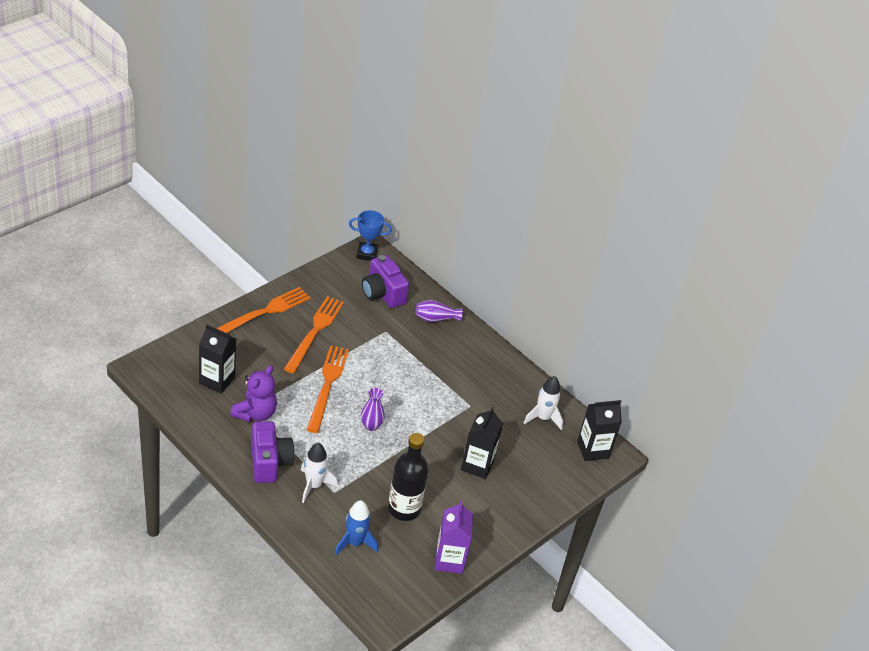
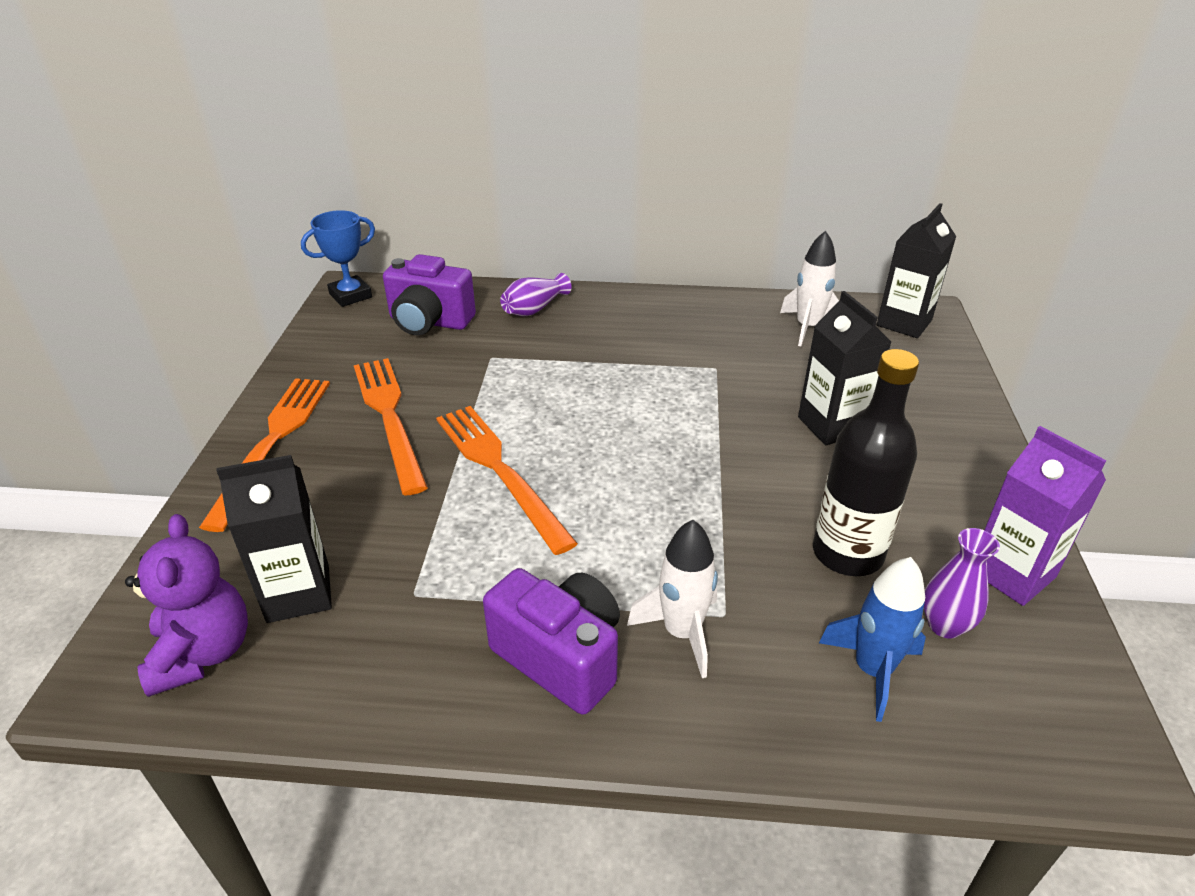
camera: 35 degrees left, 5 degrees down
purple teddy bear [230,365,277,422] -> purple teddy bear moved to [125,514,248,697]
purple vase [361,388,385,431] -> purple vase moved to [924,528,1000,638]

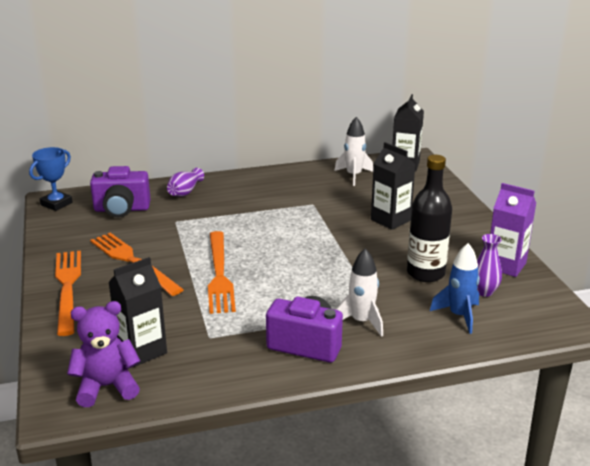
camera: 20 degrees left, 10 degrees down
purple teddy bear [125,514,248,697] -> purple teddy bear turned 75 degrees counterclockwise [67,301,141,407]
orange fork [436,406,578,555] -> orange fork turned 135 degrees counterclockwise [208,231,236,314]

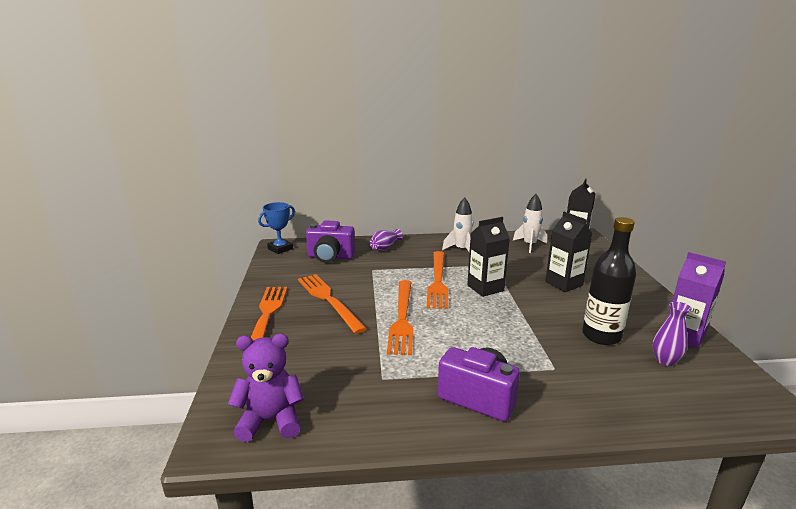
camera: 10 degrees right, 5 degrees down
black carton [108,257,167,367] -> black carton moved to [467,217,510,297]
white rocket [335,248,383,337] -> white rocket moved to [442,197,473,253]
blue rocket [430,243,480,334] -> none
none -> orange fork [427,251,448,309]

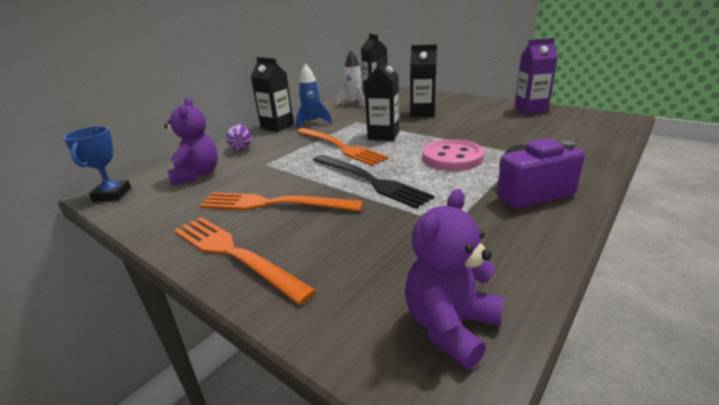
camera: 45 degrees left, 5 degrees up
purple camera [306,220,355,263] -> purple teddy bear [164,98,218,185]
orange fork [387,280,413,355] -> black fork [313,155,434,209]
white rocket [442,197,473,253] -> blue rocket [296,64,332,129]
black bottle [582,217,636,345] -> none
purple vase [653,301,692,366] -> none
none -> black carton [251,57,294,132]
none -> pink button [423,139,484,171]

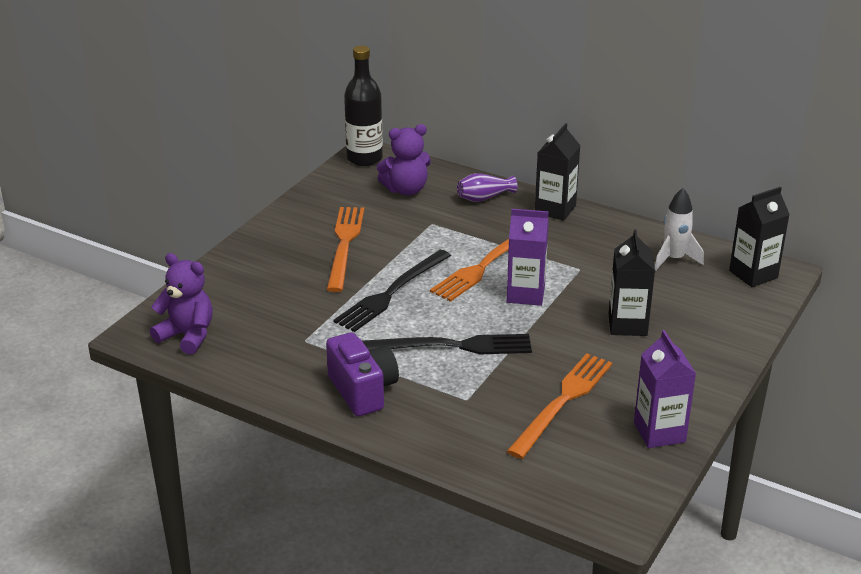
camera: 80 degrees right, 5 degrees up
blue trophy [63,126,131,202] -> black bottle [344,46,383,166]
orange fork [174,217,317,305] -> orange fork moved to [507,353,612,459]
blue rocket [296,64,332,129] -> none
black carton [364,57,399,141] -> purple carton [507,209,549,306]
pink button [423,139,484,171] -> black fork [362,334,532,354]

